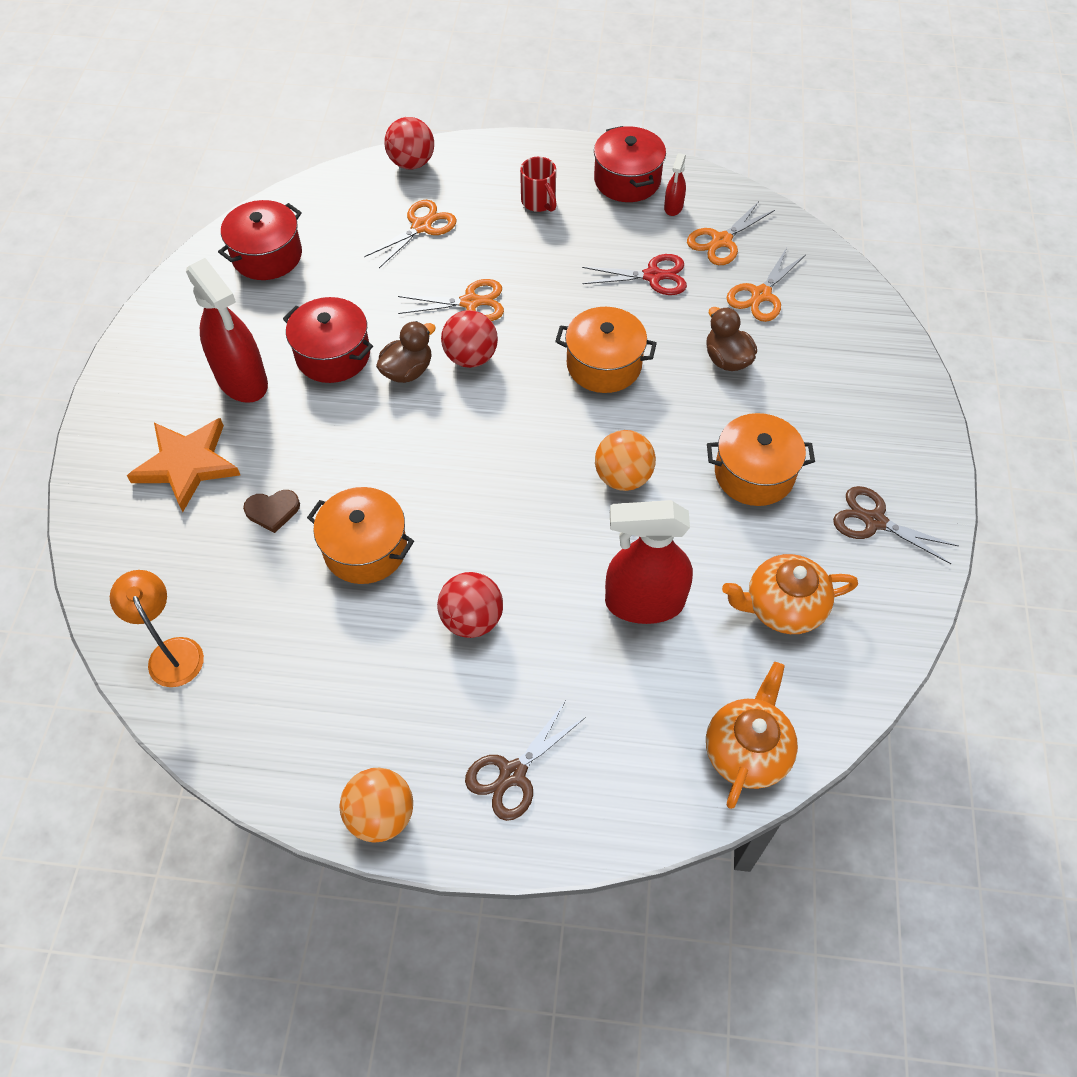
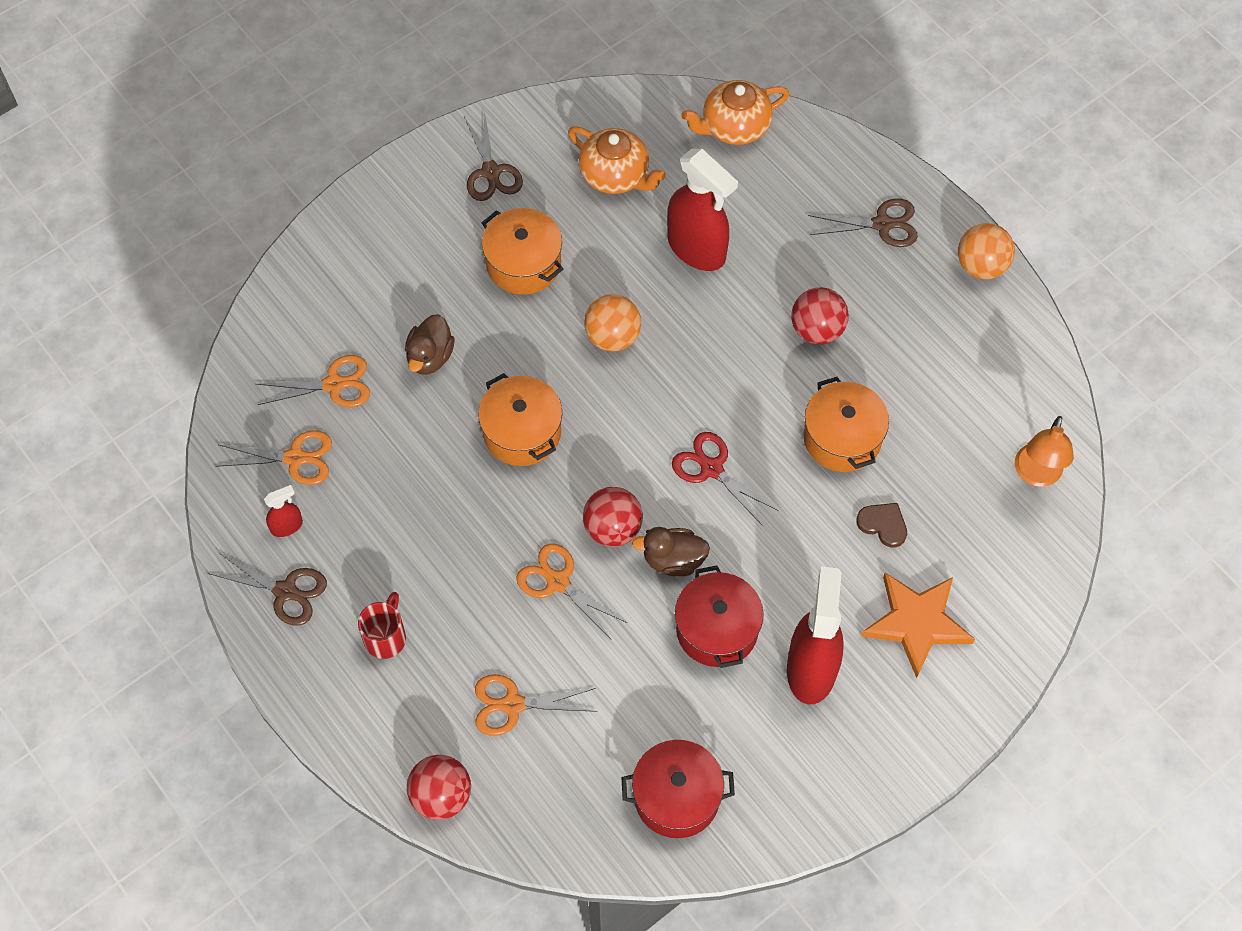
camera: 135 degrees left, 5 degrees up
red scissors [582,254,687,295] -> red scissors moved to [672,432,778,526]
red pot [594,126,666,202] -> brown scissors [207,552,327,626]

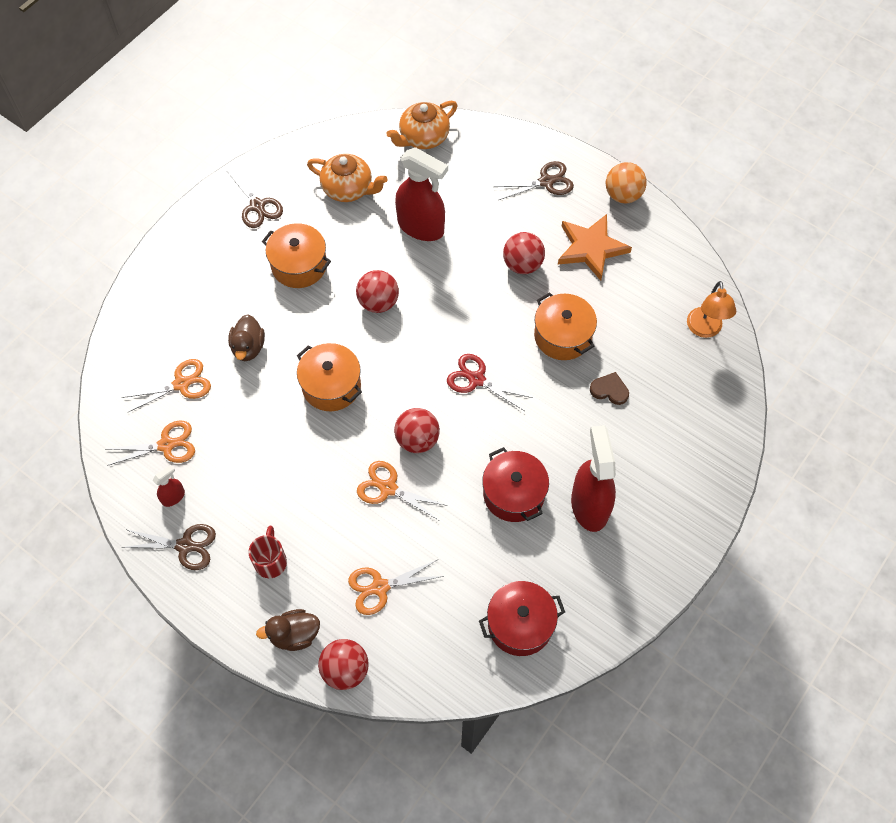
camera: 15 degrees left, 0 degrees up
orange ball [584,294,641,351] -> red ball [356,270,399,313]
brown duck [632,527,710,577] -> brown duck moved to [256,609,320,651]
orange star [861,573,975,678] -> orange star moved to [558,214,632,281]

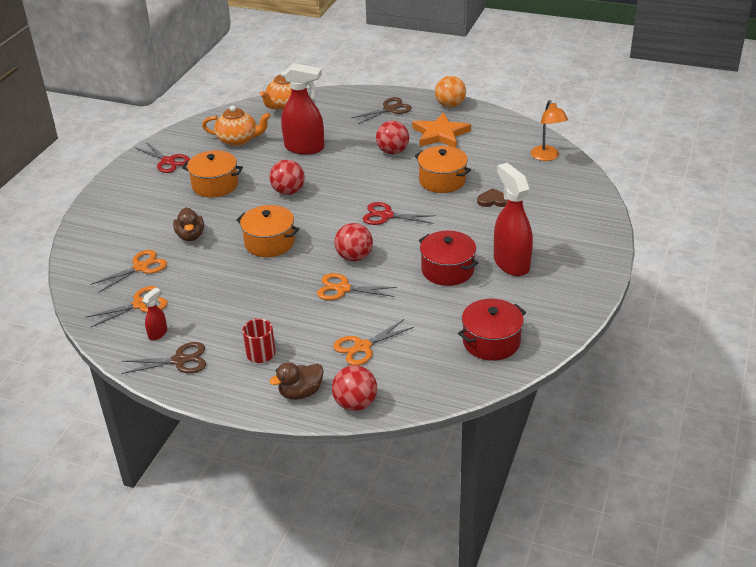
camera: 15 degrees left, 25 degrees down
brown scissors [227,165,283,228] -> red scissors [136,142,190,173]

